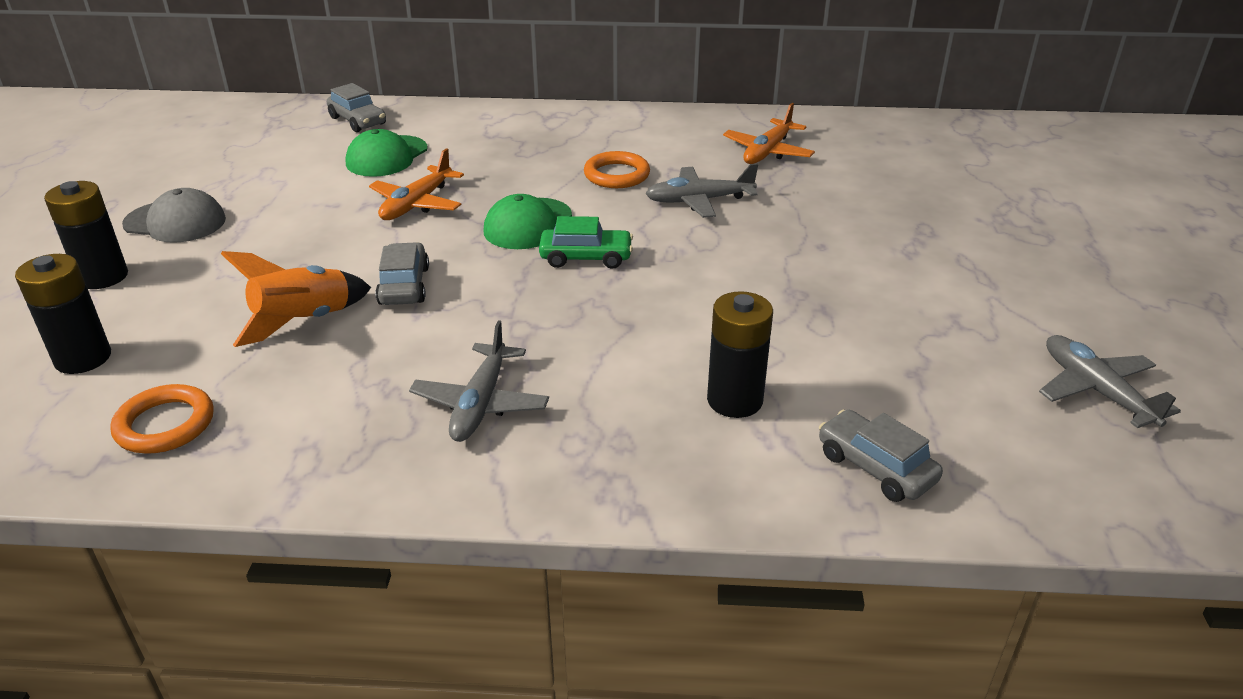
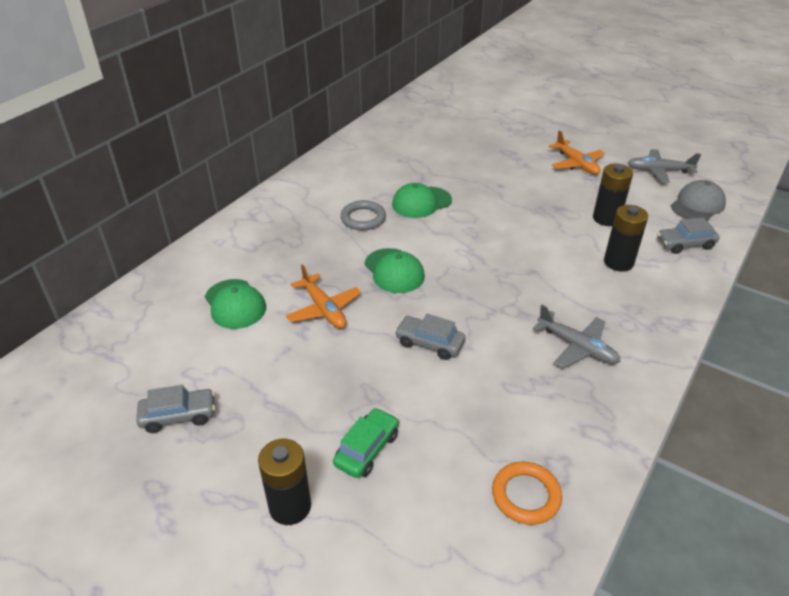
camera: 60 degrees left, 5 degrees up
black battery [15,254,111,374] -> black battery moved to [593,164,633,226]
grey cap [122,188,226,243] -> grey cap moved to [671,180,726,221]
orange rocket [221,251,371,347] -> none
grey car [327,83,386,132] -> grey car moved to [136,385,215,433]
green car [539,216,633,269] -> green car moved to [333,407,399,478]
orange ring [584,151,650,188] -> grey ring [340,200,386,230]
grey plane [645,164,758,218] -> green cap [392,183,452,218]
orange plane [723,103,815,164] -> orange plane moved to [549,130,605,175]

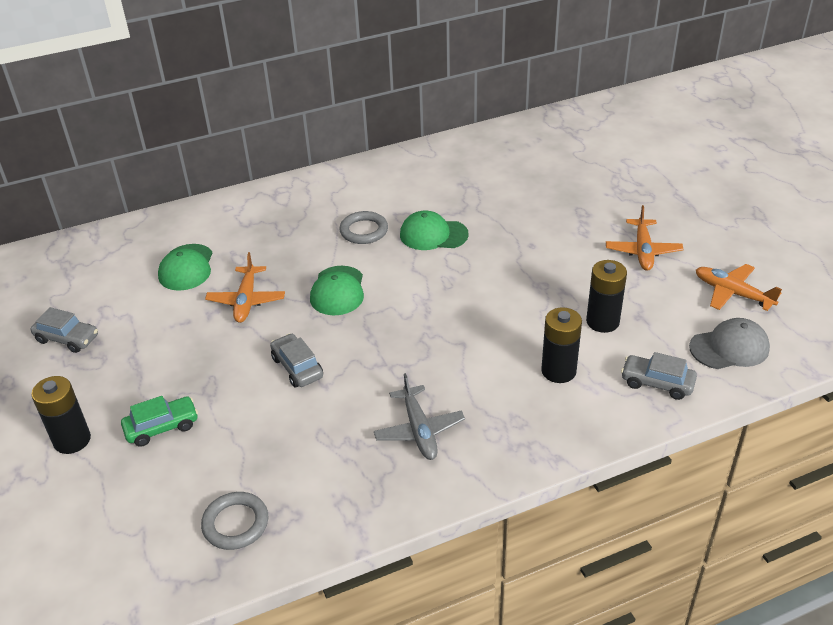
camera: 35 degrees right, 0 degrees up
orange ring [492,461,562,525] -> grey ring [201,492,268,550]
grey plane [628,149,701,183] -> orange plane [696,264,782,311]

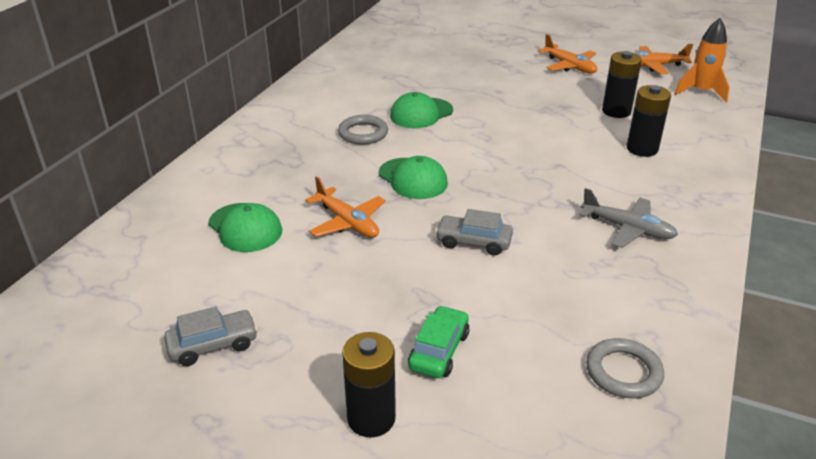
camera: 45 degrees left, 5 degrees down
grey car [621,352,697,400] -> none
grey cap [689,318,770,369] -> orange rocket [674,18,729,102]

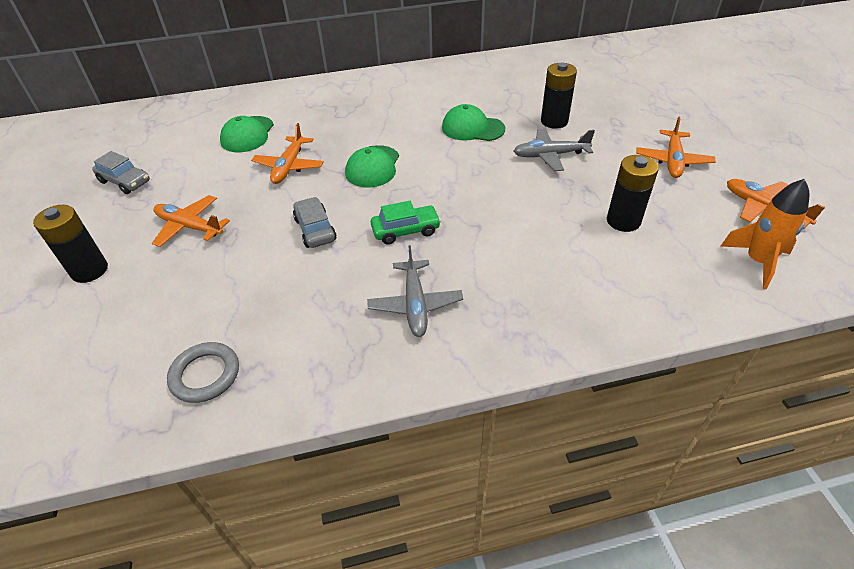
camera: 55 degrees right, 10 degrees up
grey ring [338,115,388,145] -> none
green car [408,305,469,378] -> green car moved to [371,201,441,245]
black battery [627,85,671,157] -> black battery moved to [541,63,577,129]
none -> orange plane [152,195,230,247]
none -> grey plane [513,129,595,171]

